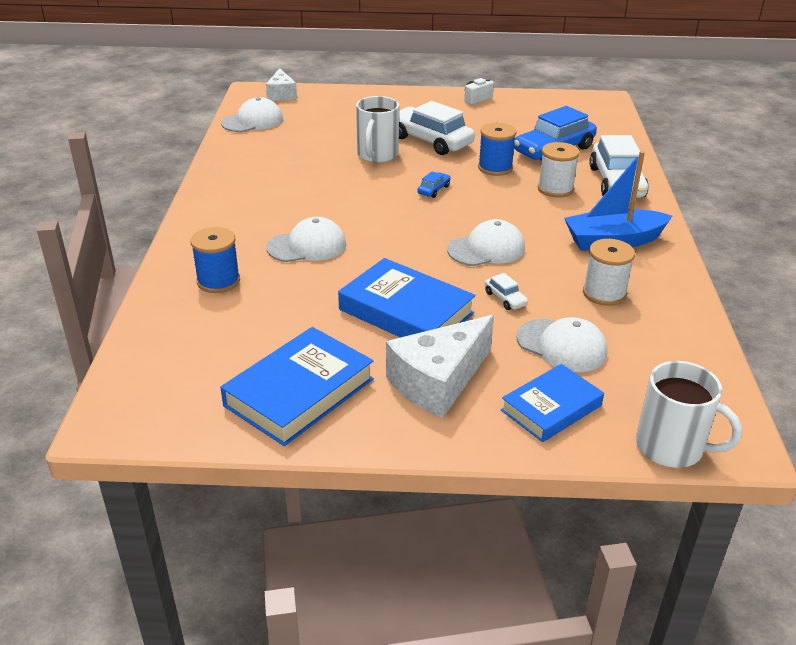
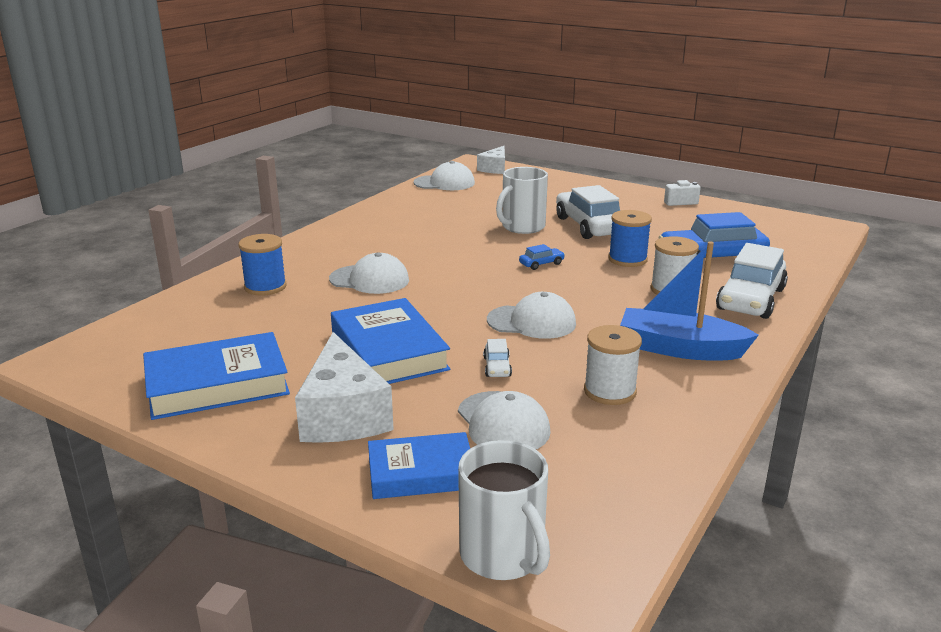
camera: 30 degrees right, 10 degrees down
white cheese [386,315,494,418] -> white cheese turned 90 degrees counterclockwise [295,332,394,443]

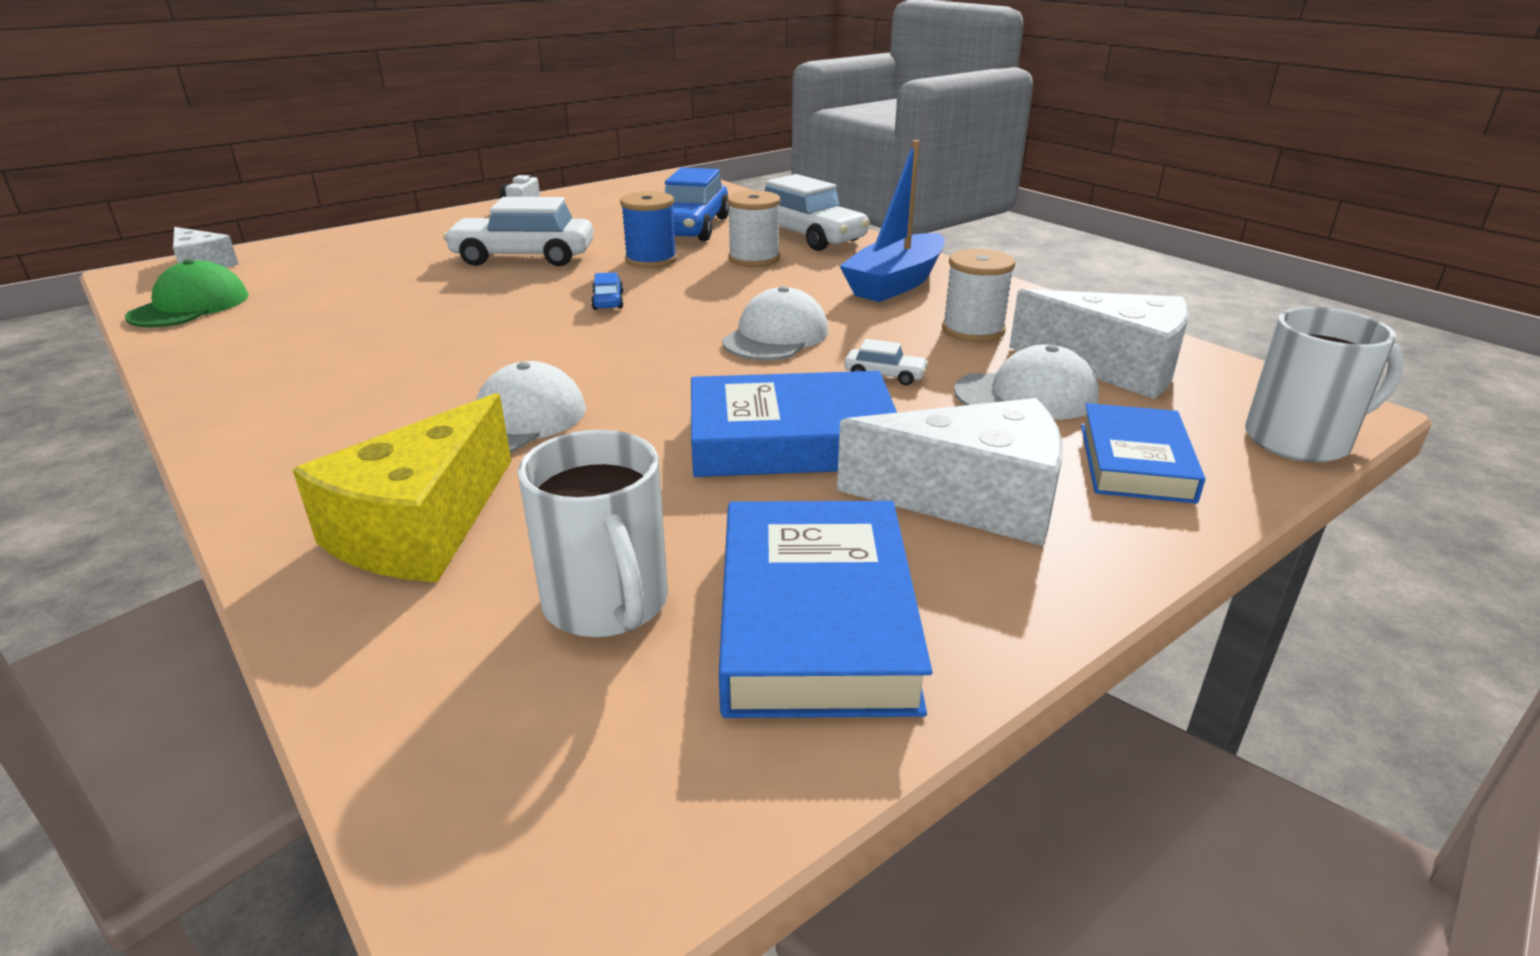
camera: 70 degrees left, 5 degrees up
blue spool [238,234,287,296] -> yellow cheese [292,393,511,582]
white cap [413,161,475,190] -> green cap [125,259,249,327]
white mug [496,167,548,234] -> white mug moved to [518,430,668,637]
none -> white cheese [1009,289,1189,399]

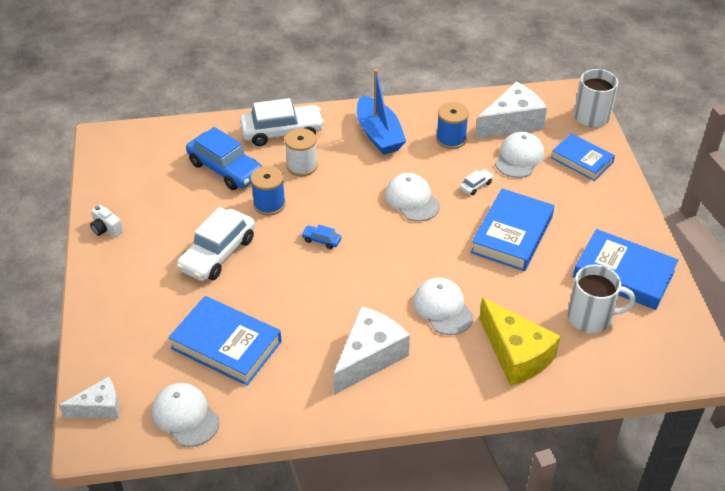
camera: 60 degrees left, 15 degrees up
green cap [125,259,249,327] -> white cap [152,383,220,447]
white cheese [837,398,1063,546] -> white cheese moved to [333,306,410,395]
white spool [942,249,1015,342] -> blue spool [436,102,469,149]
none -> blue book [168,296,282,386]

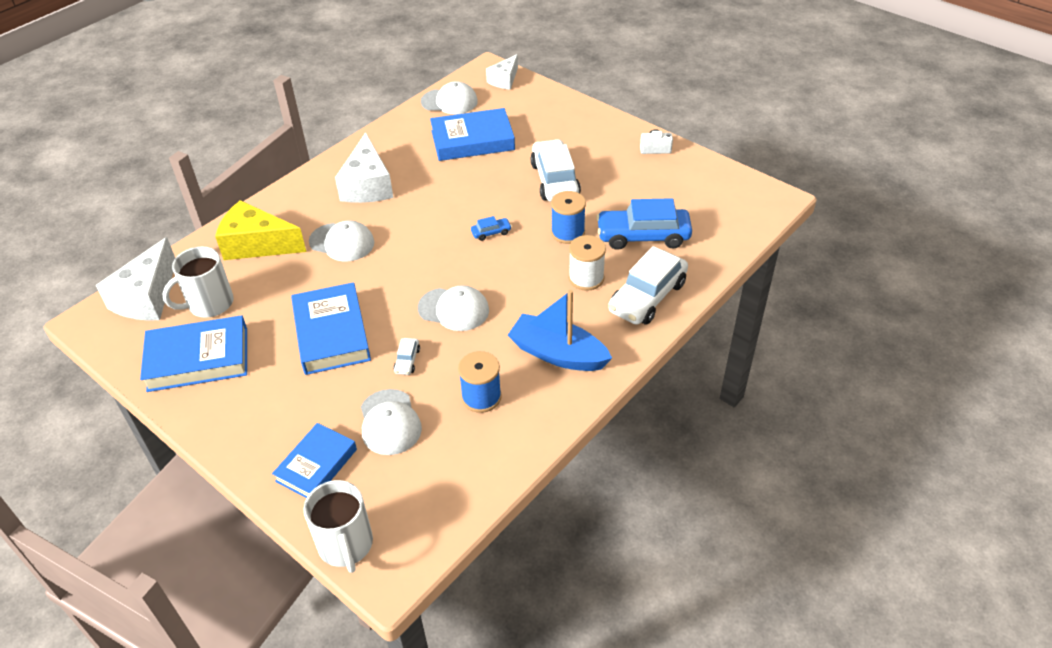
camera: 140 degrees right, 0 degrees up
white cheese [475,82,547,139] -> white cheese moved to [96,237,175,320]
blue book [551,133,615,181] -> blue book turned 60 degrees counterclockwise [272,423,357,498]

